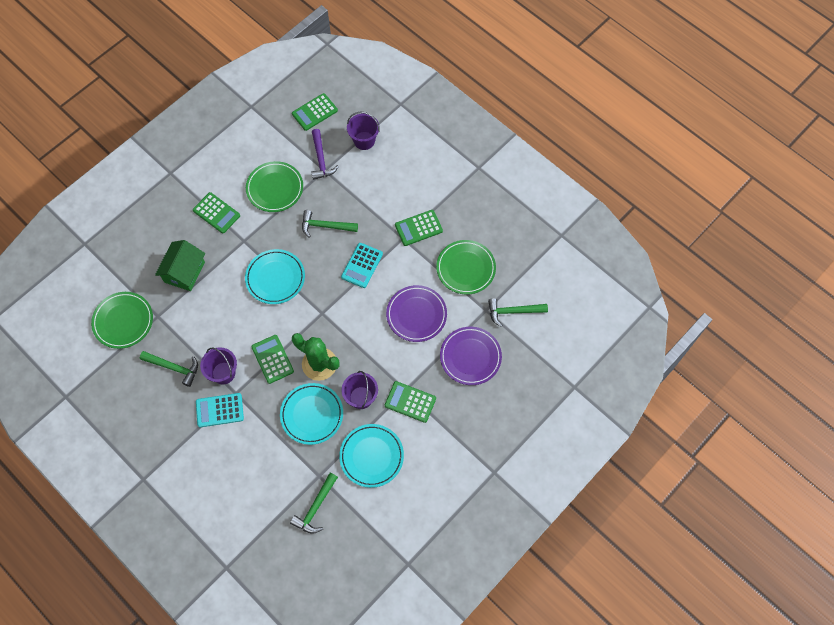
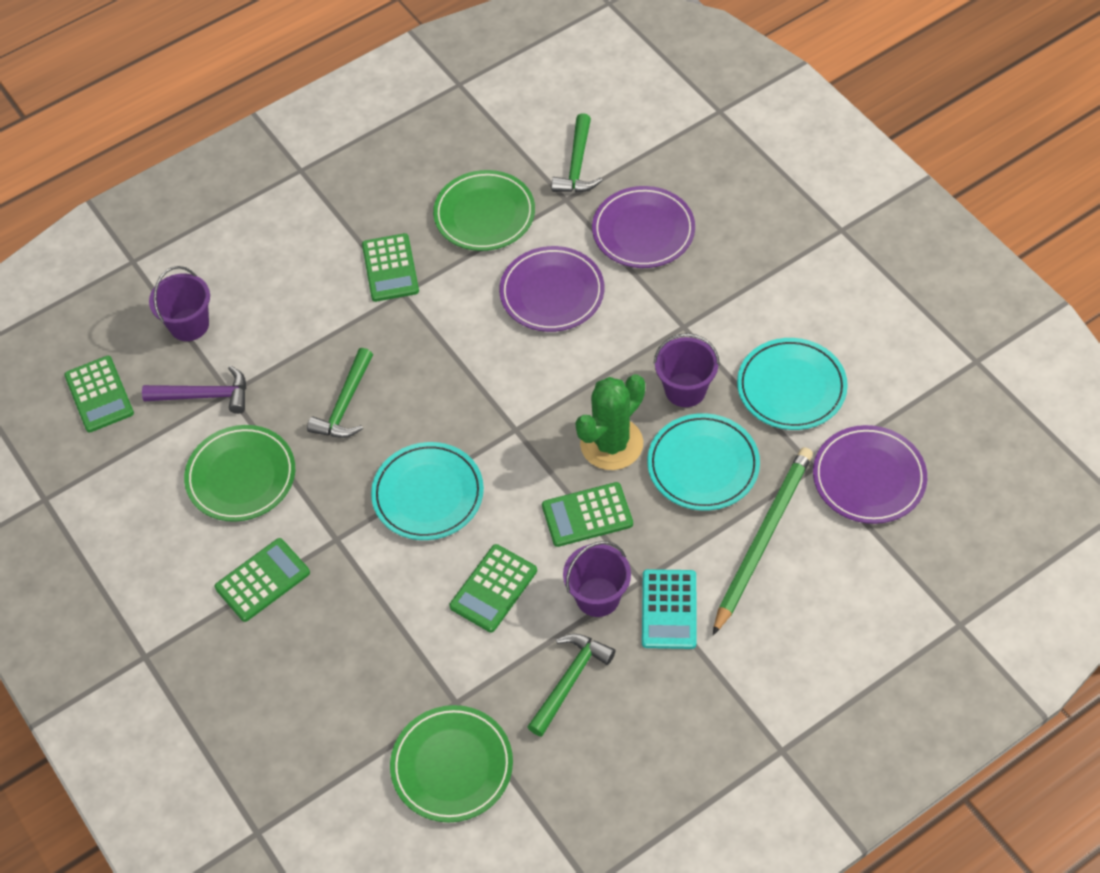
camera: 75 degrees left, 10 degrees down
green house [155,240,205,291] -> none
green hammer [290,473,338,534] -> purple plate [813,425,927,524]
turquoise calculator [341,243,383,288] -> none
green calculator [385,381,436,423] -> green calculator moved to [449,544,537,632]
none -> green pencil [713,447,813,635]

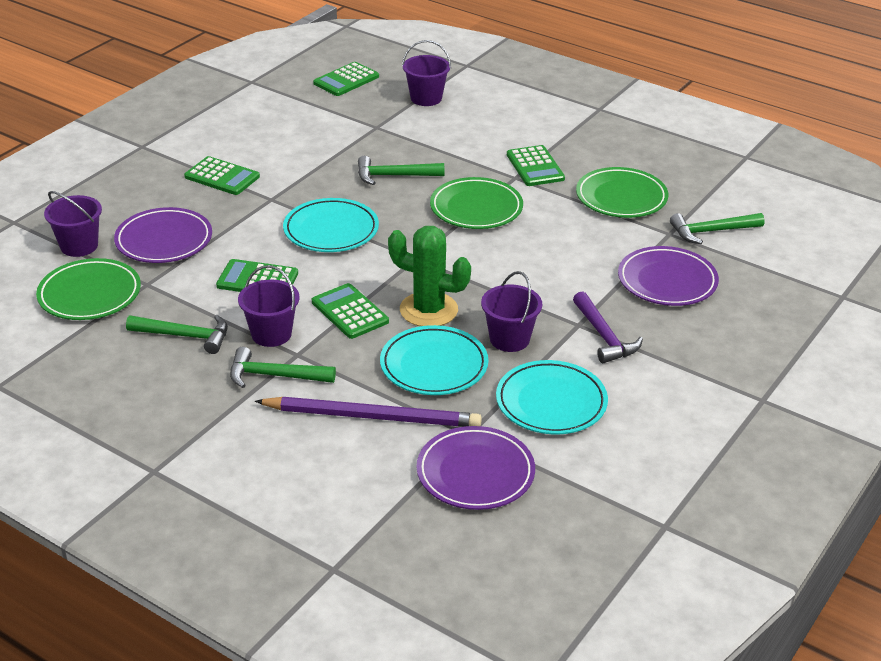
camera: 65 degrees right, 20 degrees down
purple hammer [142,366,246,414] -> purple hammer moved to [573,291,643,363]
green plate [184,425,295,522] -> green plate moved to [430,177,523,229]
green calculator [362,233,419,302] -> green calculator turned 75 degrees counterclockwise [507,145,565,186]
purple plate [499,246,604,332] -> purple plate moved to [114,207,212,263]
turquoise calculator [642,569,697,649] -> green hammer [230,347,336,388]
green pencil [713,447,813,635] -> purple pencil [255,397,482,427]
none -> purple bucket [44,191,102,257]

